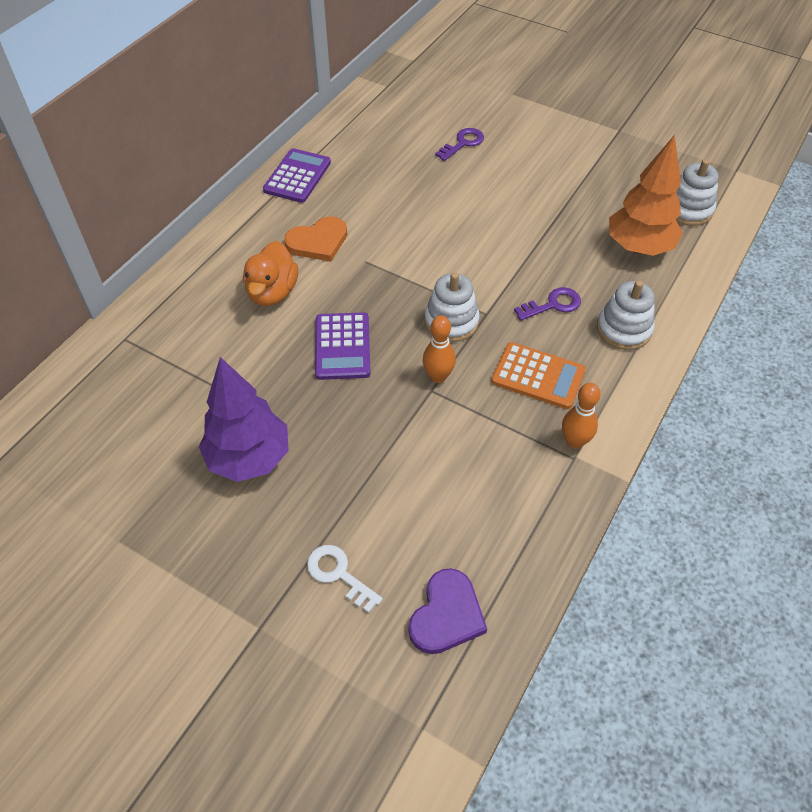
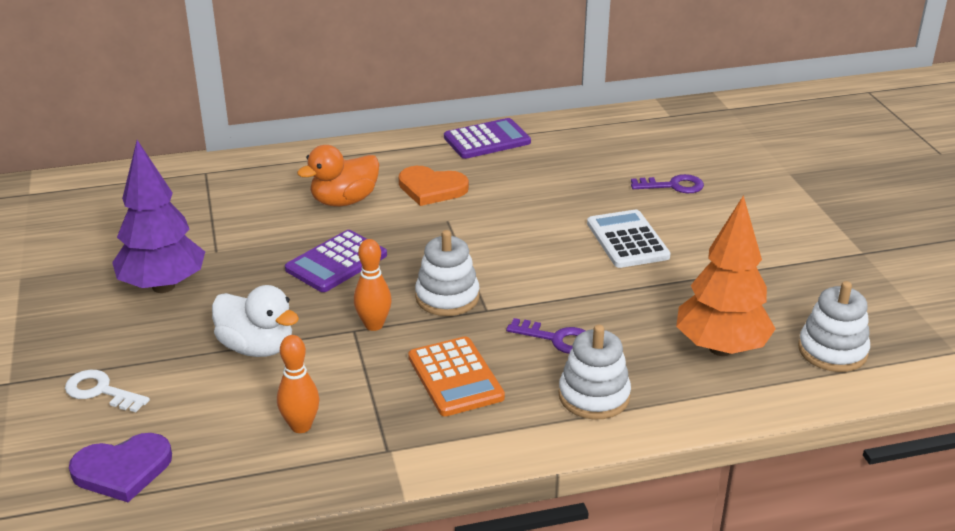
camera: 45 degrees right, 20 degrees down
white key [307,545,383,613] -> white key turned 60 degrees counterclockwise [65,370,150,412]
orange bowling pin [562,383,601,449] -> orange bowling pin moved to [277,335,319,433]
none -> white duck [212,285,299,357]
none -> white calculator [587,210,671,268]

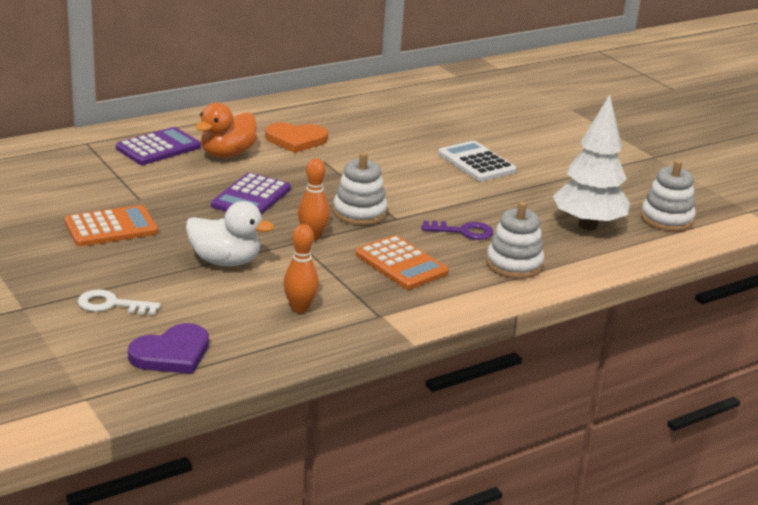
camera: 20 degrees left, 5 degrees down
purple tree [112,140,205,293] -> orange calculator [65,205,158,246]
purple calculator [444,118,531,159] -> purple calculator moved to [116,127,201,165]
purple key [631,174,704,193] -> none
orange tree [676,195,776,356] -> white tree [553,95,630,230]

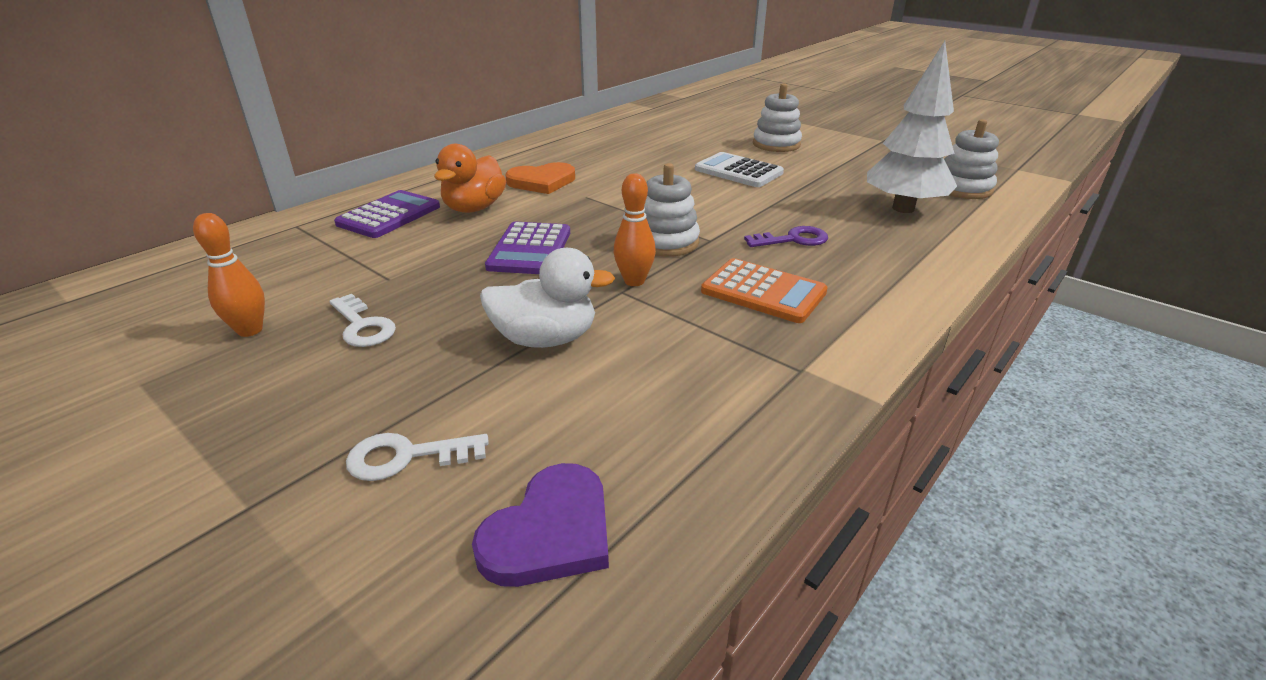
camera: 15 degrees left, 5 degrees up
orange calculator [65,205,158,246] -> white key [330,294,396,347]
orange bowling pin [283,224,319,313] -> orange bowling pin moved to [193,213,265,337]
white stacking toy [486,201,544,279] -> white stacking toy moved to [753,83,802,152]

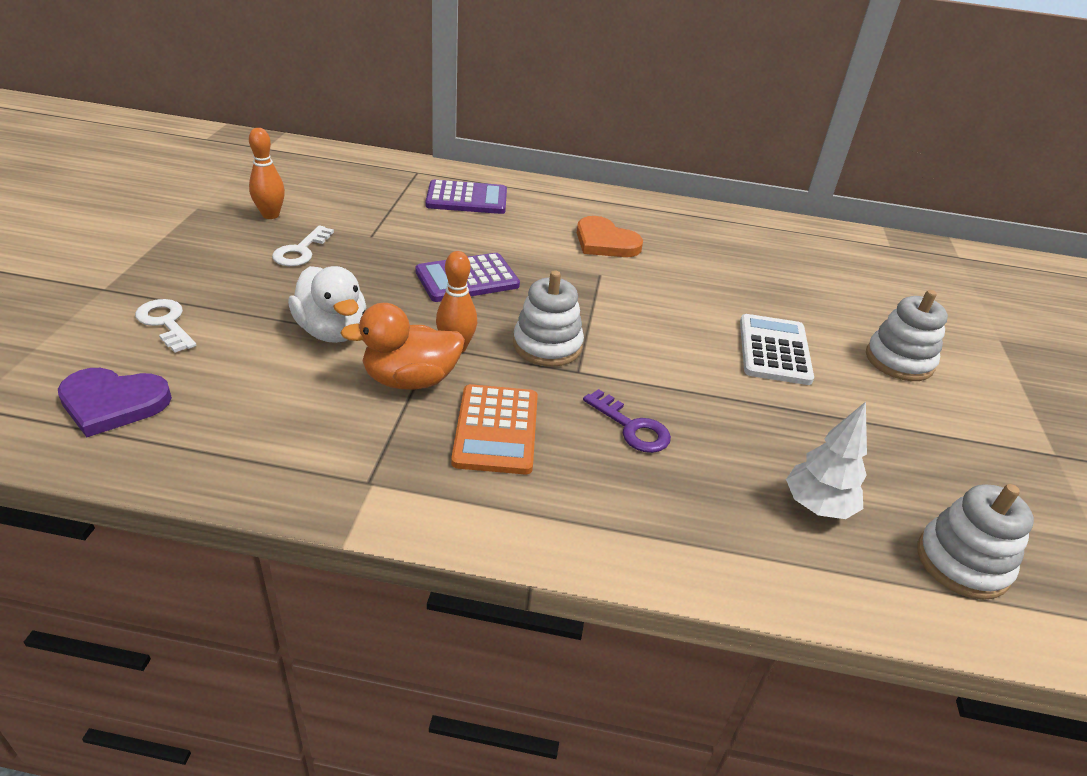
camera: 55 degrees right, 5 degrees up
orange duck [434,144,506,213] -> orange duck moved to [340,303,465,389]
white tree [867,41,957,213] -> white tree [786,402,867,519], size x0.62

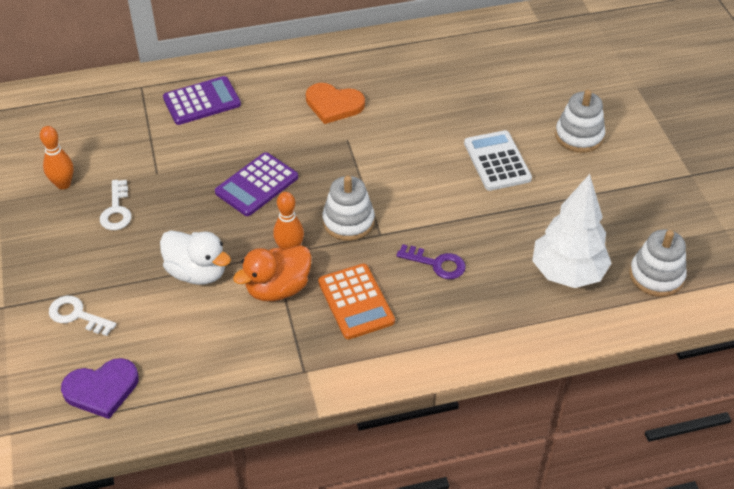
camera: 20 degrees left, 10 degrees up
white tree [786,402,867,519] -> white tree [532,174,612,288], size x1.60

